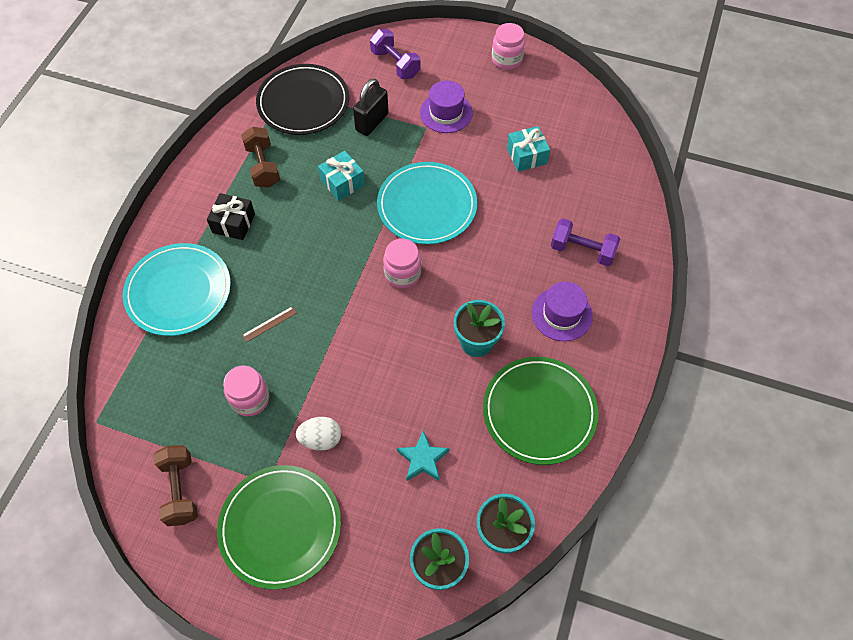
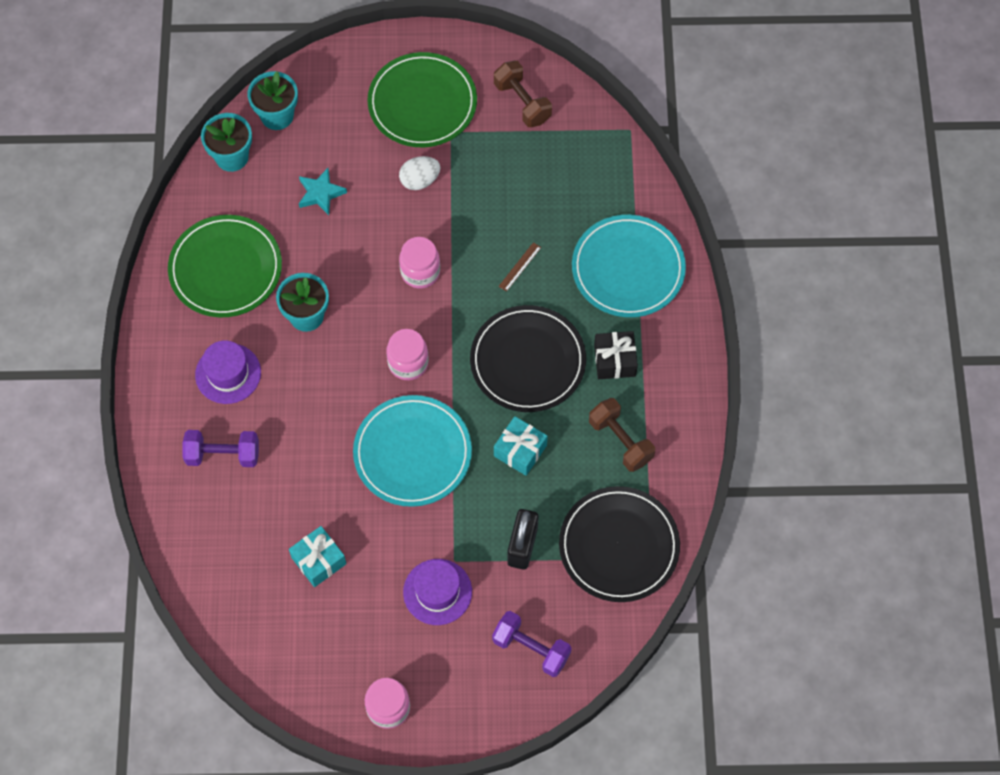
camera: 160 degrees right, 5 degrees up
pink jar [223,365,269,416] -> pink jar moved to [399,237,440,288]
none -> black plate [470,305,586,412]

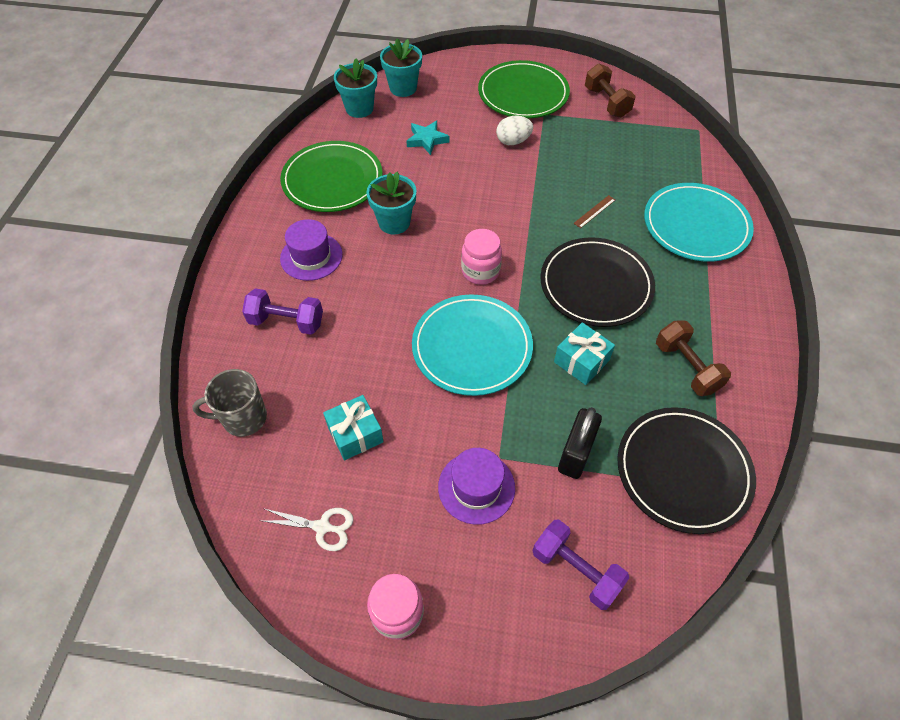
camera: 10 degrees right, 10 degrees down
pink jar [399,237,440,288] -> none
black gift [594,331,638,379] -> none
none -> grey mug [192,369,267,437]
none -> white scissors [260,508,354,551]

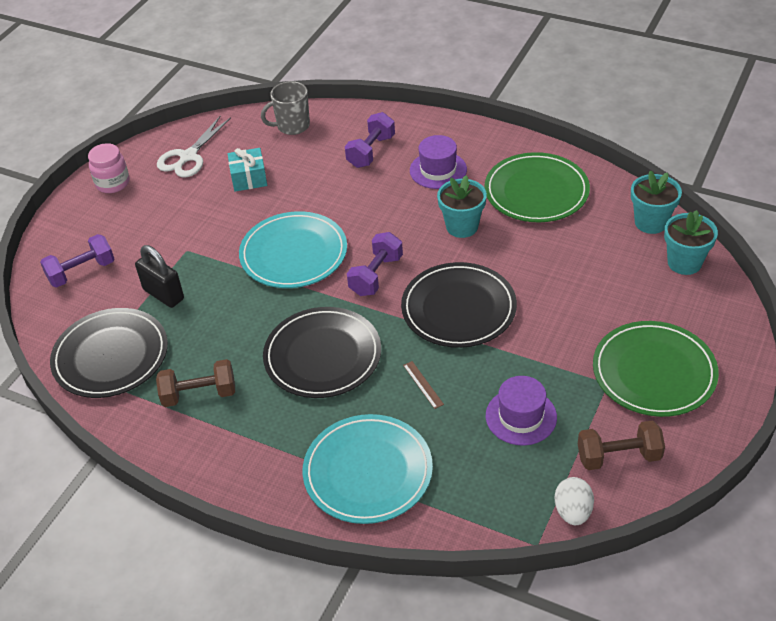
camera: 110 degrees right, 10 degrees down
grey mug [192,369,267,437] -> grey mug turned 120 degrees counterclockwise [261,81,310,135]
white scissors [260,508,354,551] -> white scissors [157,115,231,177], size x1.52
turquoise star [406,121,449,155] -> none
purple hat [438,448,515,525] -> purple hat moved to [486,376,557,446]
pink jar [461,229,502,285] -> purple dumbbell [347,232,403,296]
white egg [496,116,533,145] -> white egg moved to [555,477,594,525]
turquoise gift [554,322,615,385] -> none
none -> black plate [401,262,517,348]

